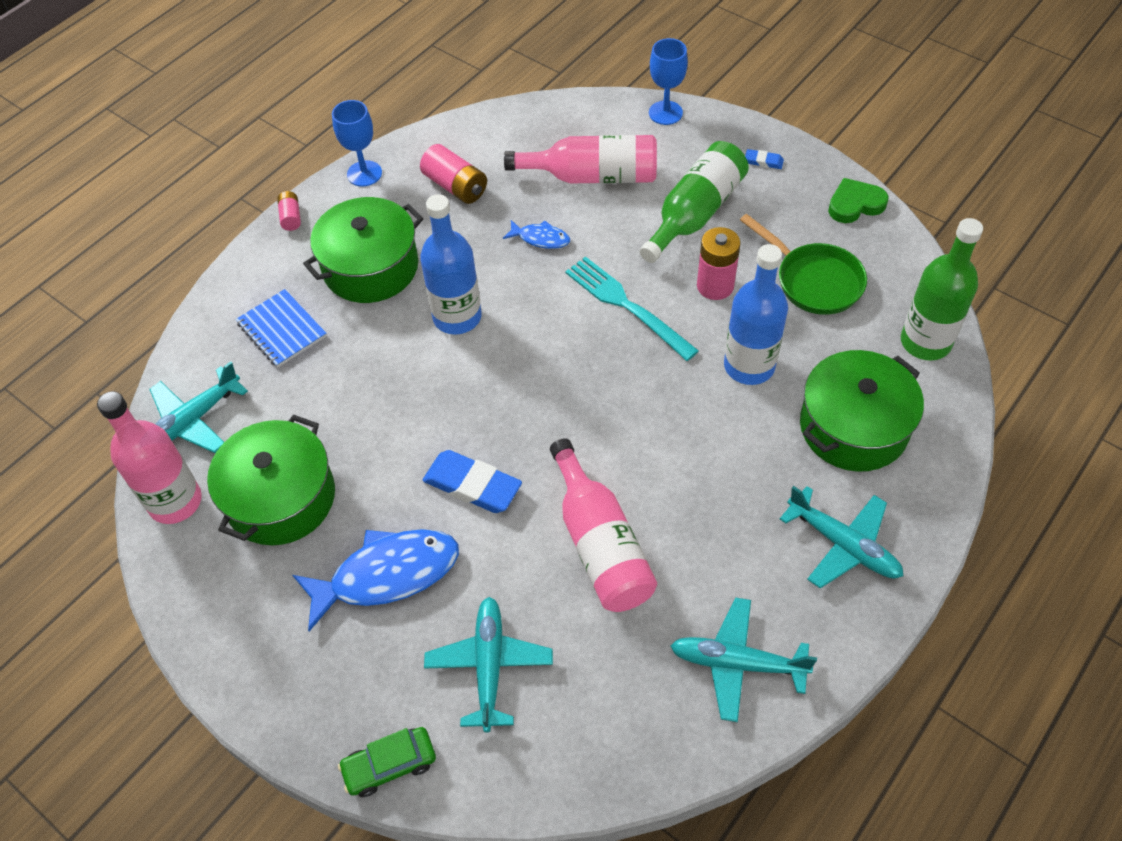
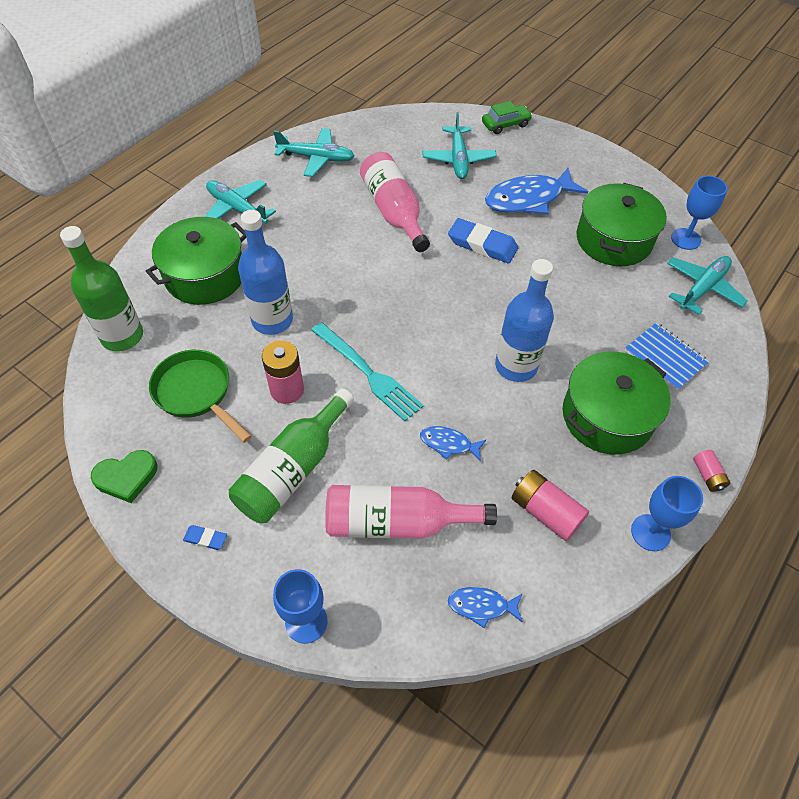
camera: 175 degrees right, 0 degrees up
pink bottle [97,391,202,524] -> blue goblet [671,176,727,250]
none -> blue fish [448,587,523,628]

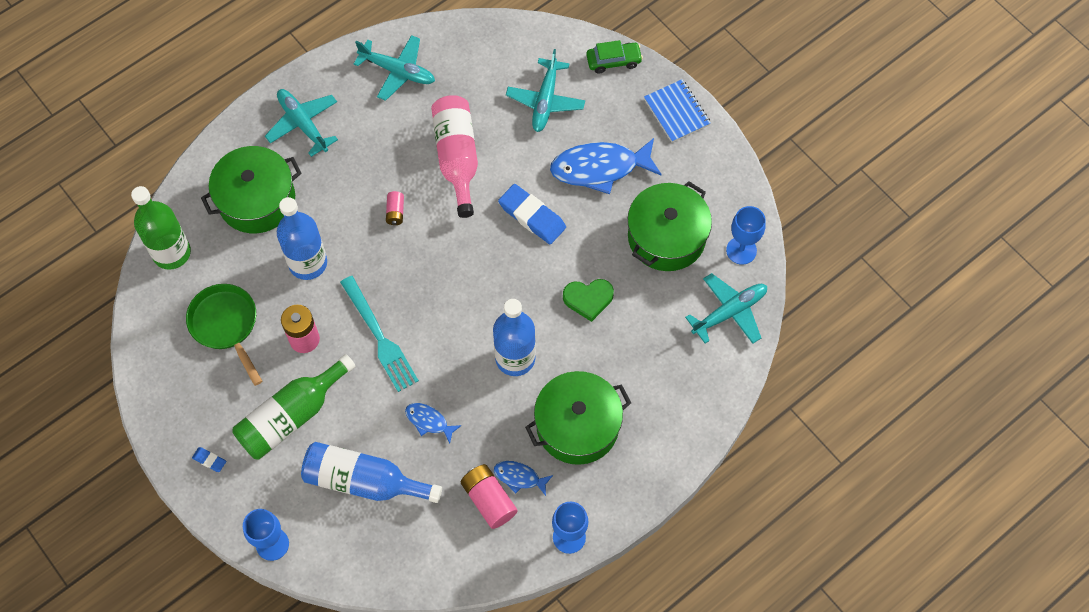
camera: 15 degrees right, 10 degrees up
green heart [91,450,158,503] -> green heart moved to [563,279,614,322]
pink bottle [325,485,497,539] -> blue bottle [301,442,442,503]
blue fish [448,587,523,628] -> blue fish moved to [494,461,553,496]
blue notebook [624,323,709,391] -> blue notebook moved to [644,79,711,142]
pink battery [693,450,730,492] -> pink battery moved to [386,191,404,225]

